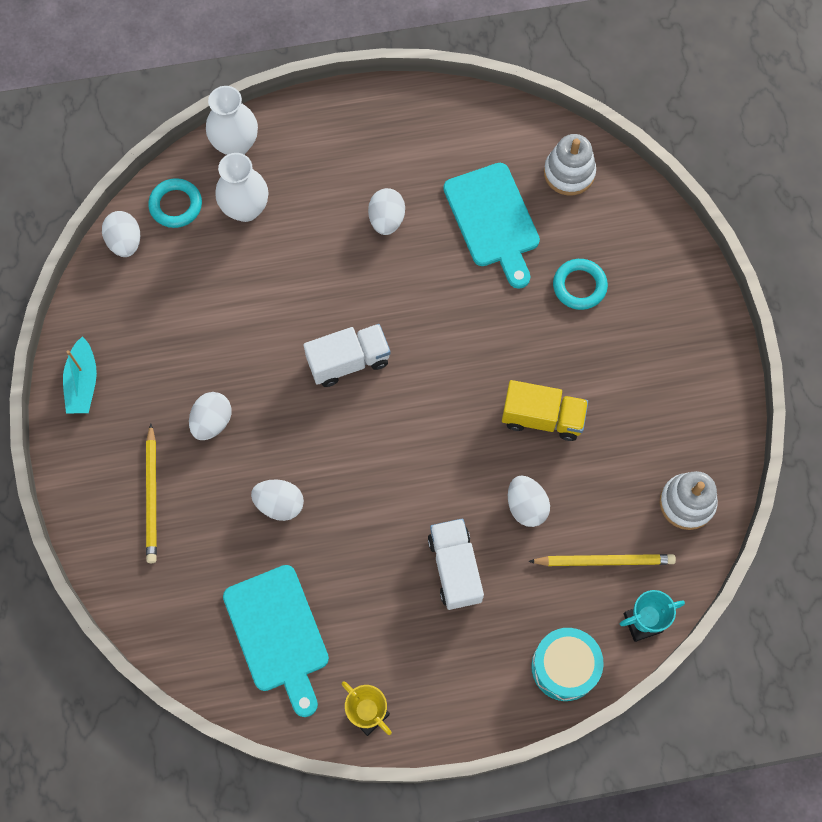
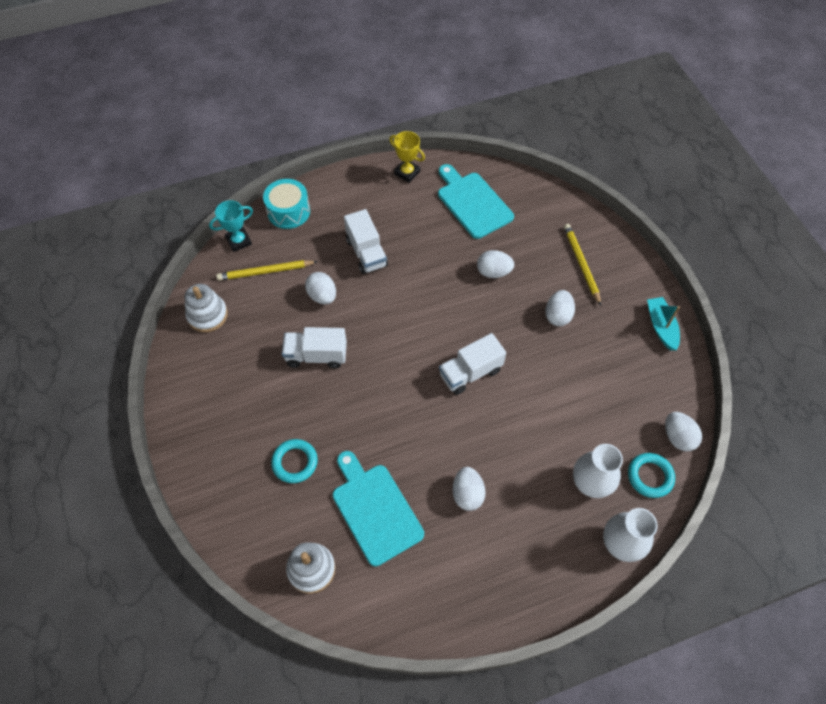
camera: 170 degrees right, 10 degrees down
yellow truck [502,380,588,441] -> white truck [282,327,347,369]

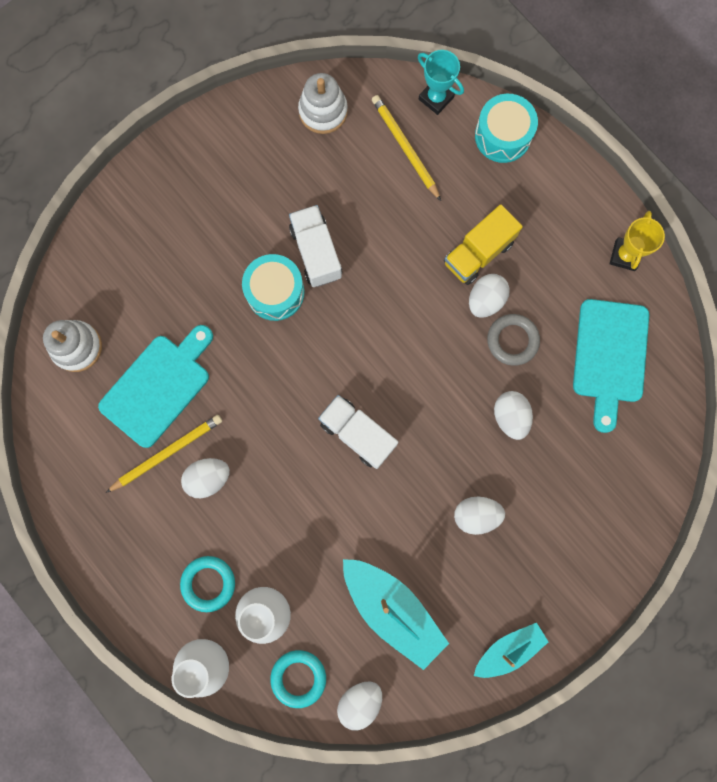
camera: 70 degrees right, 20 degrees up
turquoise ring [271,439,318,483] -> turquoise ring moved to [180,556,235,612]
white egg [305,272,336,304] -> white egg moved to [469,274,510,318]
white truck [344,209,388,274] -> yellow truck [444,204,523,285]
turquoise cutting board [438,164,514,239] -> turquoise cutting board turned 150 degrees clockwise [573,299,649,433]
yellow pencil [564,224,601,305] -> yellow pencil moved to [106,415,222,493]
none -> turquoise drum [242,254,304,321]
none -> turquoise boat [343,559,449,670]
none -> grey ring [487,314,540,366]

